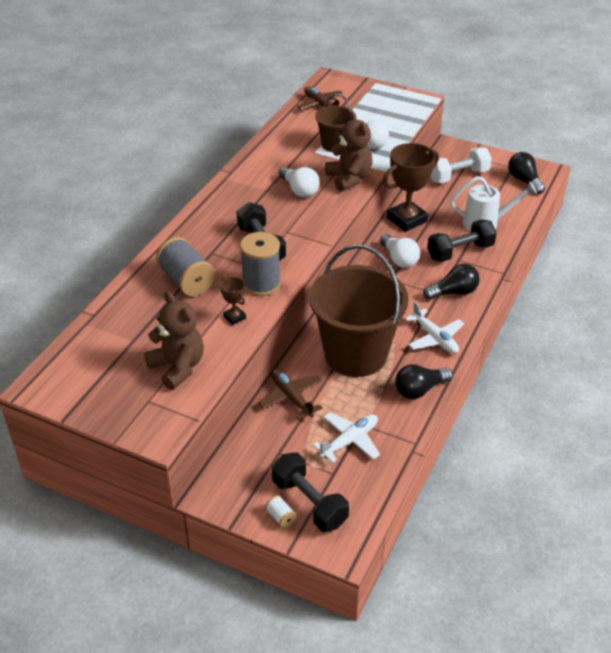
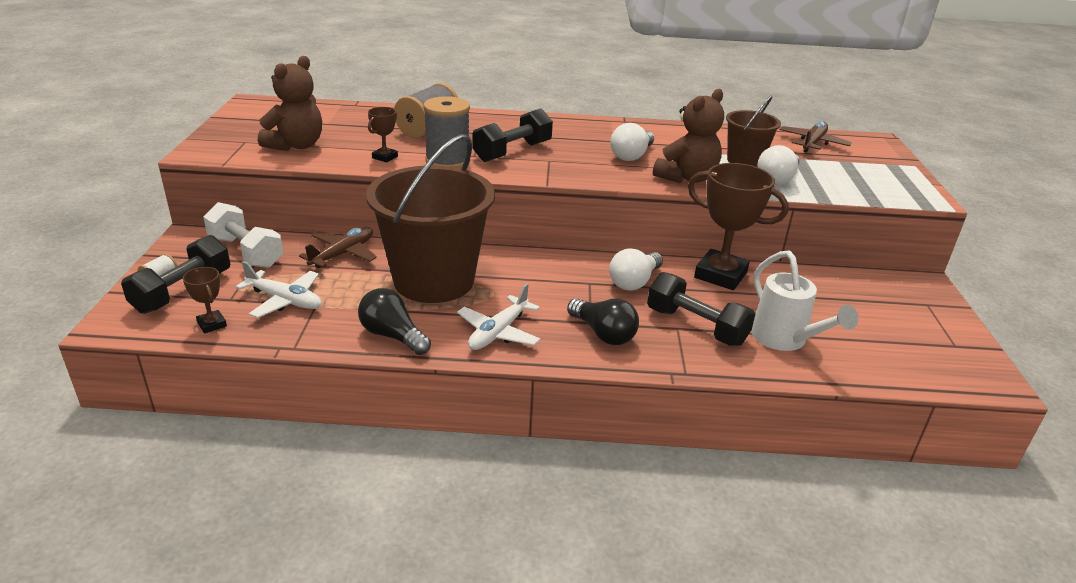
camera: 65 degrees right, 10 degrees down
white dumbbell [430,147,492,183] -> white dumbbell moved to [203,202,283,268]
black light bulb [508,152,545,194] -> none
none -> brown trophy [183,267,227,333]

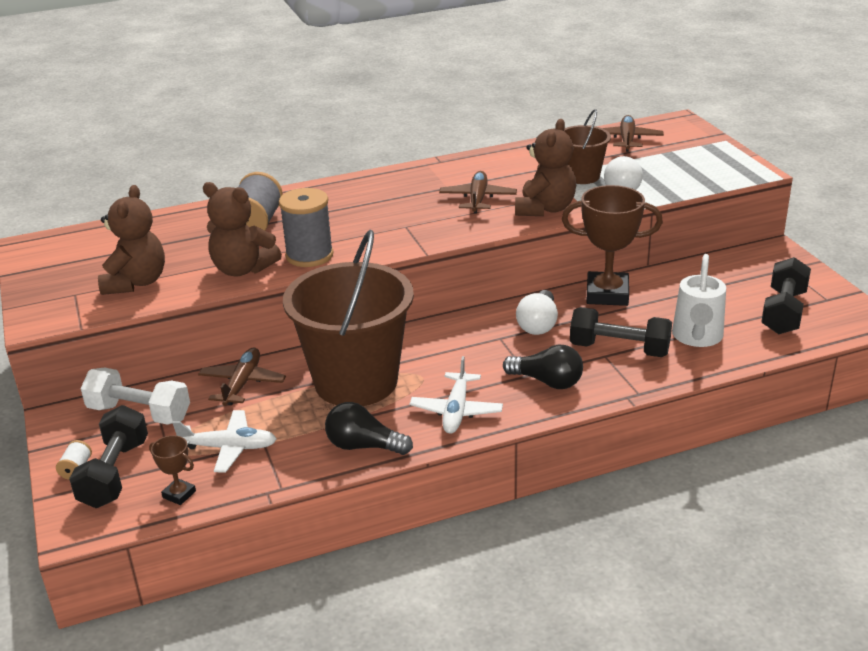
camera: 20 degrees left, 0 degrees up
brown trophy [368,107,398,162] -> brown teddy bear [203,182,282,277]
black dumbbell [473,108,553,162] -> black dumbbell moved to [761,257,811,334]
white light bulb [610,123,654,161] -> brown plane [439,171,517,214]
white watering can [751,250,858,351] -> white watering can turned 60 degrees clockwise [672,254,726,347]

